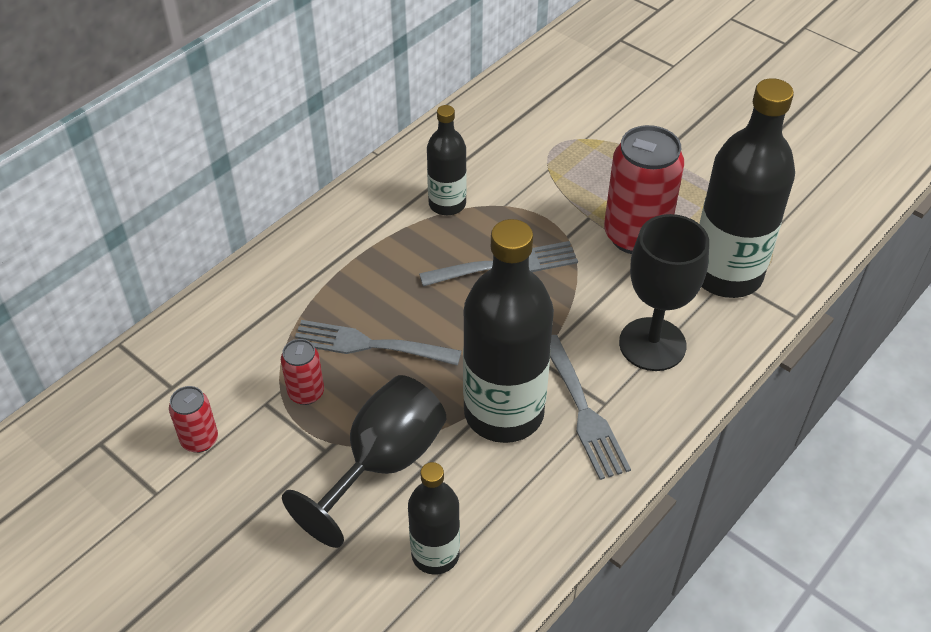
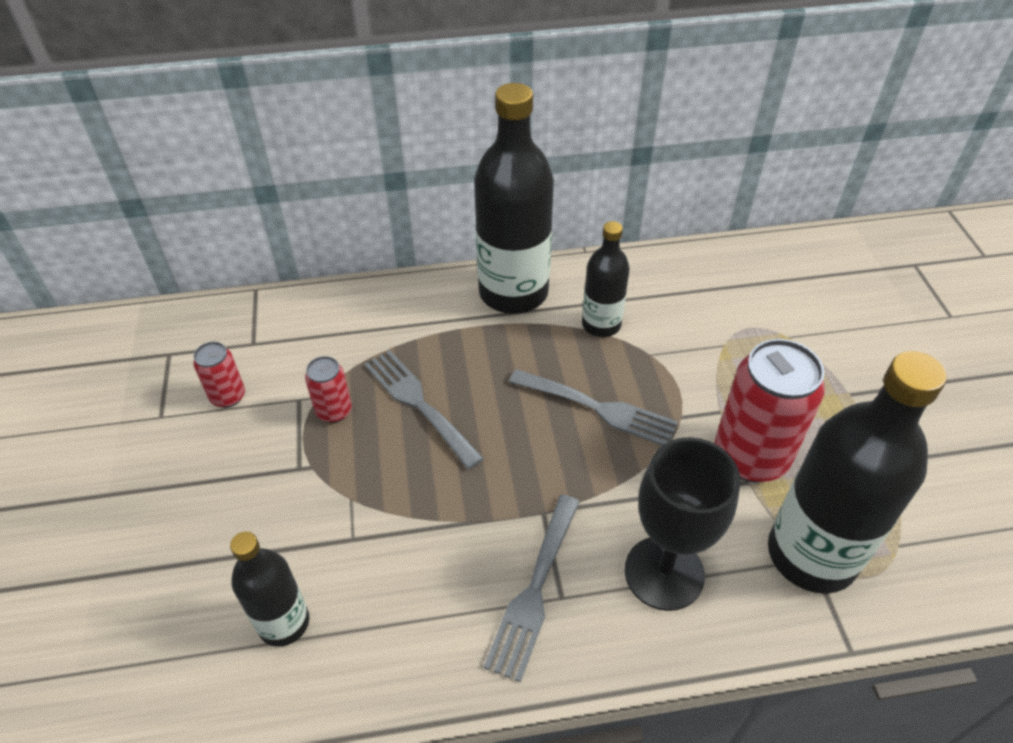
camera: 40 degrees right, 0 degrees up
black goblet [282,375,446,548] -> none
black bottle [463,219,554,443] -> black bottle moved to [474,83,554,314]

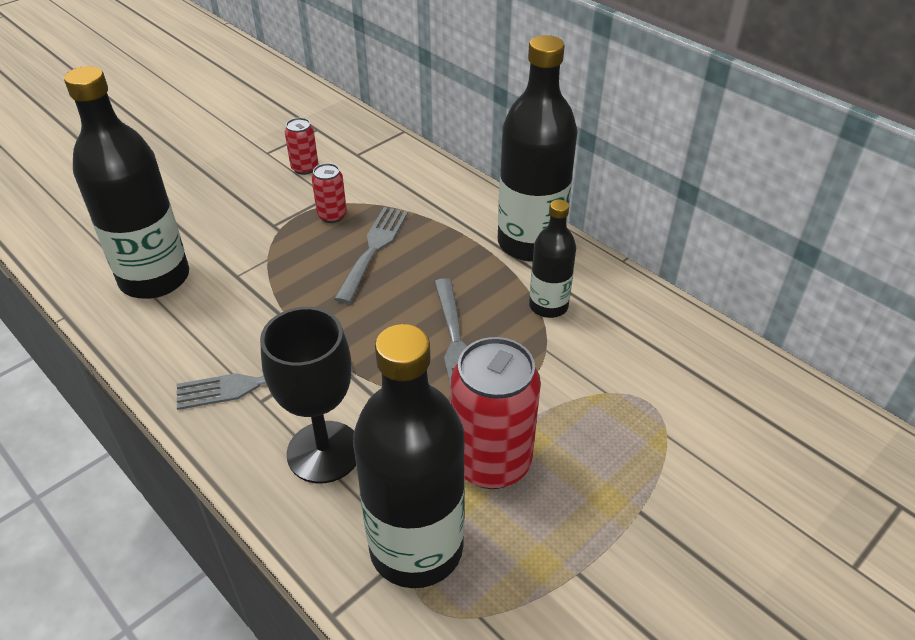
camera: 55 degrees right, 5 degrees down
black bottle [230,532,309,646] -> black bottle [64,66,189,299], size x1.83

